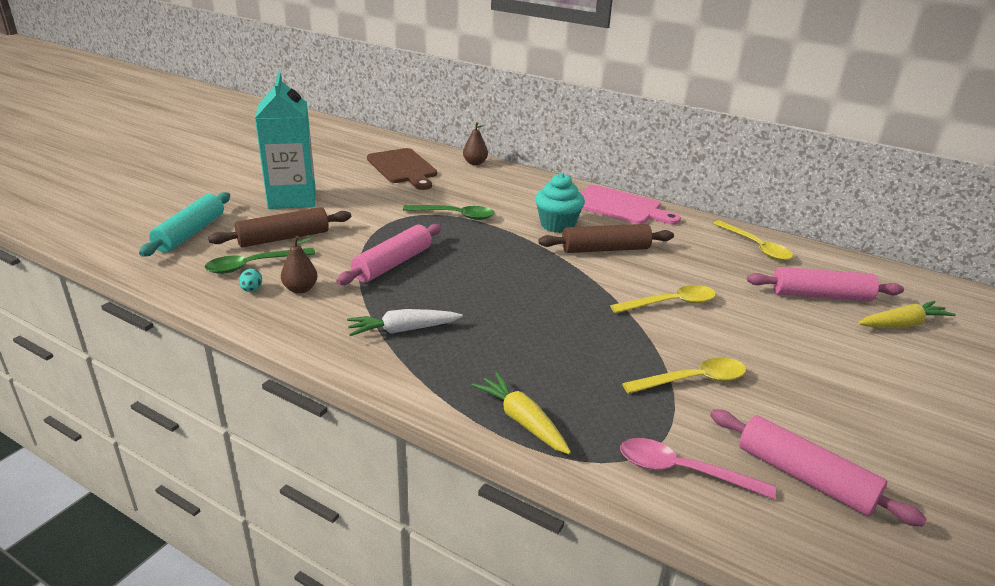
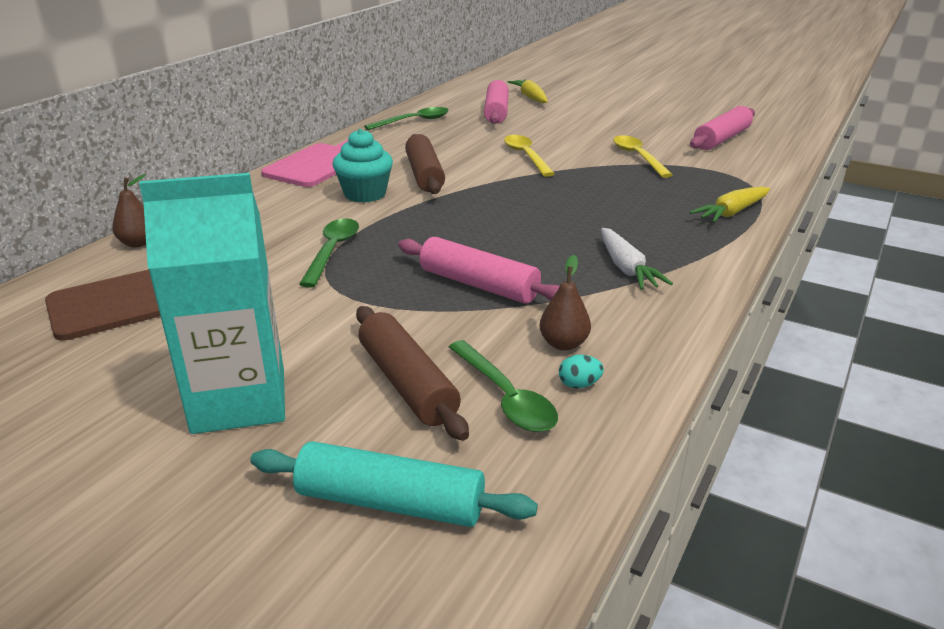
camera: 90 degrees left, 0 degrees up
pink spoon [620,438,776,499] -> none
yellow spoon [713,220,793,261] -> green spoon [364,107,448,130]

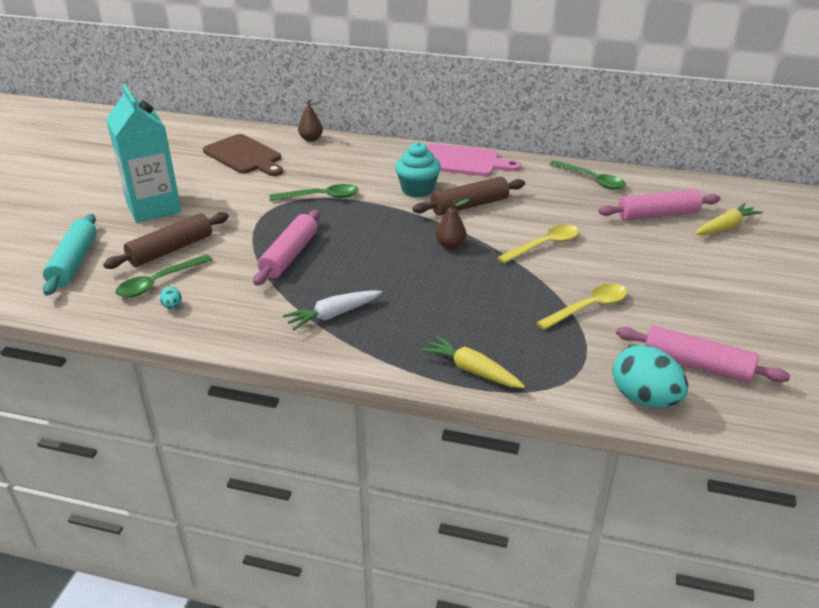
camera: 75 degrees right, 5 degrees up
brown pear [540,255,591,351] -> brown pear moved to [436,199,469,249]
none -> turquoise egg [612,345,688,408]

